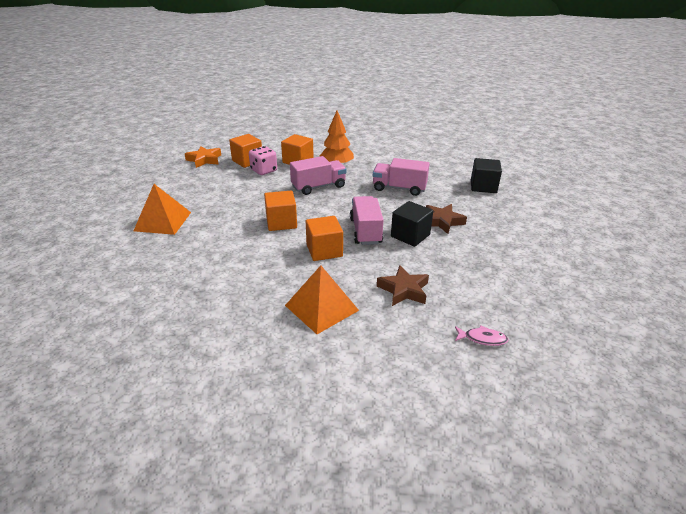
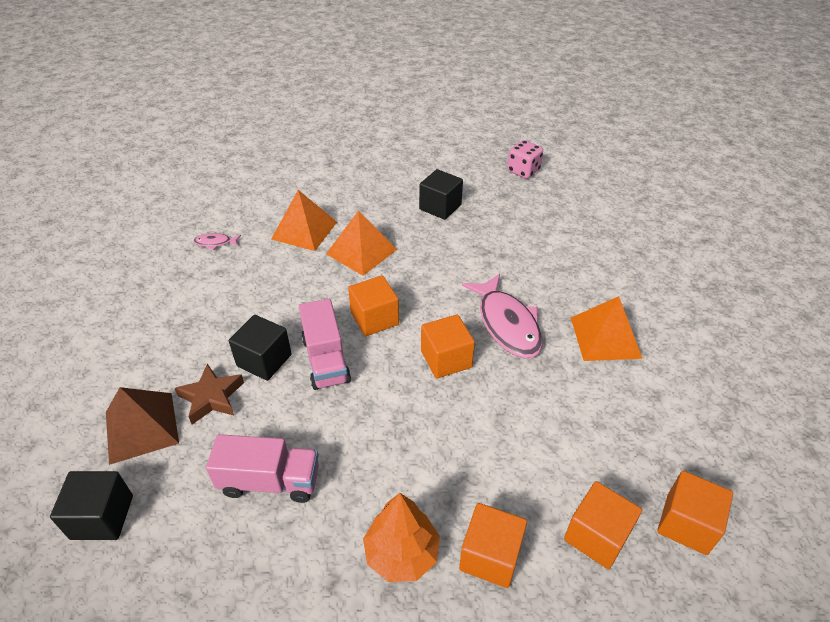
camera: 170 degrees right, 10 degrees up
orange star [185,146,221,168] -> orange cube [657,471,733,555]
pink dice [249,146,277,175] -> pink dice moved to [507,140,543,179]
pink truck [290,156,347,195] -> none
brown star [377,265,429,306] -> none
none -> brown pyramid [106,387,179,465]
none -> orange pyramid [271,190,337,251]
none -> black cube [419,169,463,220]
none -> pink fish [462,274,542,358]

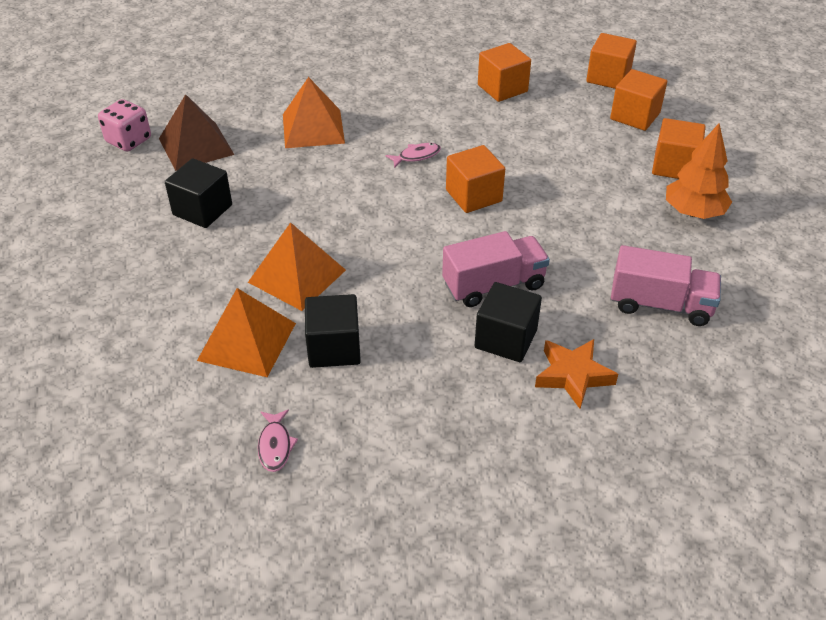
camera: 95 degrees left, 0 degrees up
black cube [50,471,133,540] -> black cube moved to [305,294,361,368]
brown pyramid [106,387,179,465] -> brown pyramid moved to [159,94,235,171]
brown star [175,364,244,424] -> orange star [535,339,618,409]
pink truck [206,434,319,503] -> pink truck turned 105 degrees clockwise [611,245,721,326]
orange cube [348,275,399,336] -> orange cube moved to [478,43,531,102]
pink fish [462,274,542,358] -> pink fish [386,143,441,168], size x0.45
orange pyramid [571,296,642,361] -> orange pyramid moved to [283,77,345,148]

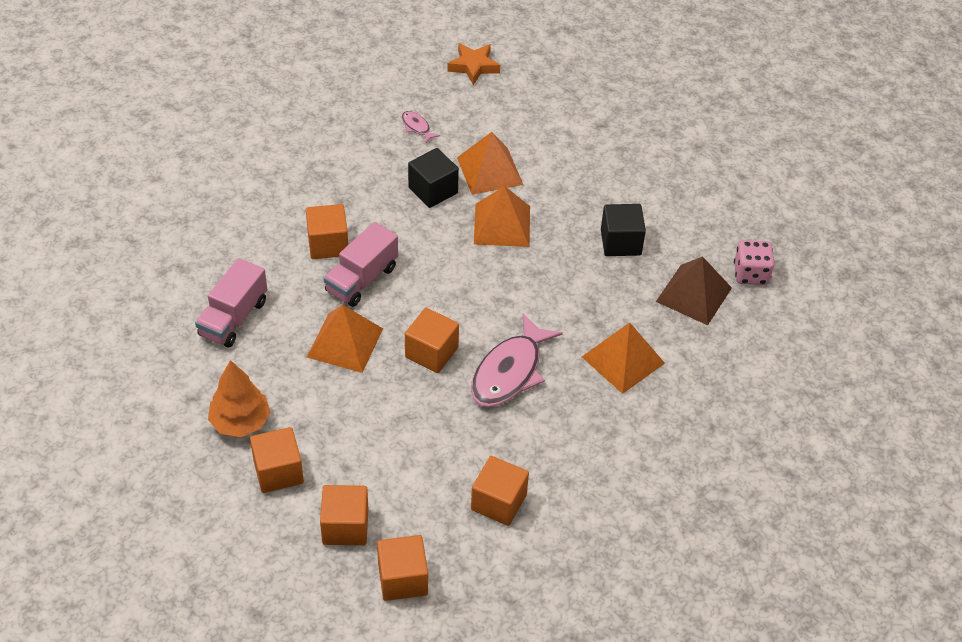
camera: 145 degrees right, 5 degrees up
pink fish [386,143,441,168] -> pink fish [471,314,563,407], size x2.24
black cube [475,282,542,362] -> orange cube [306,204,348,259]
orange star [535,339,618,409] -> orange star moved to [447,43,500,85]
pink truck [611,245,721,326] -> pink truck turned 45 degrees counterclockwise [195,258,267,348]
none -> orange pyramid [307,305,383,373]

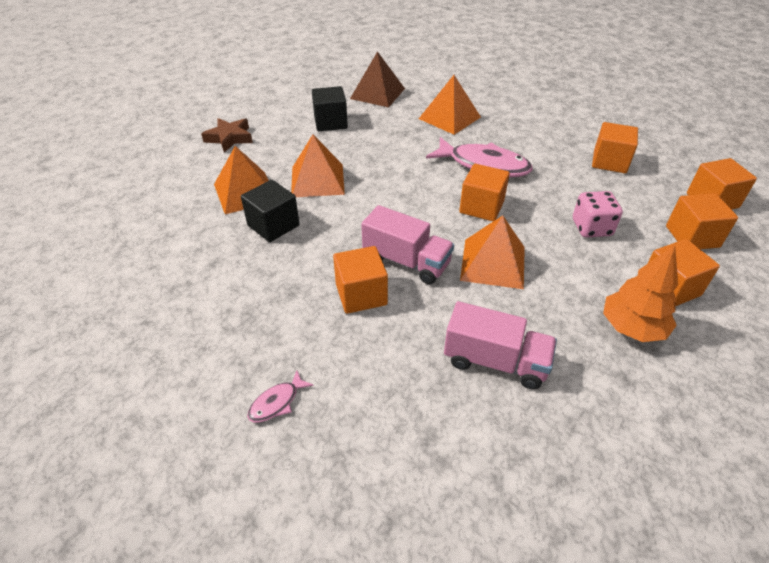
camera: 95 degrees left, 5 degrees down
pink fish [401,111,440,143] -> pink fish moved to [247,370,314,423]
orange star [447,43,500,85] -> none
pink dice [734,240,774,285] -> pink dice moved to [573,191,623,238]
none -> brown star [201,118,253,152]

